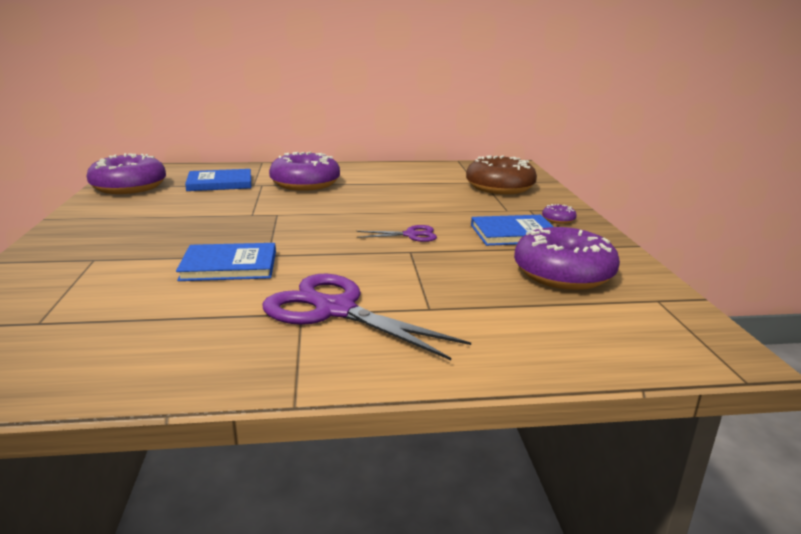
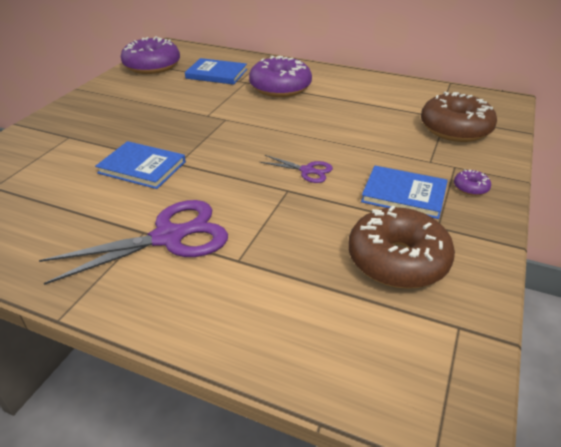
camera: 30 degrees right, 15 degrees up
purple scissors [262,274,471,360] -> purple scissors turned 90 degrees clockwise [39,200,228,285]
purple donut [514,226,620,290] -> brown donut [348,205,455,289]

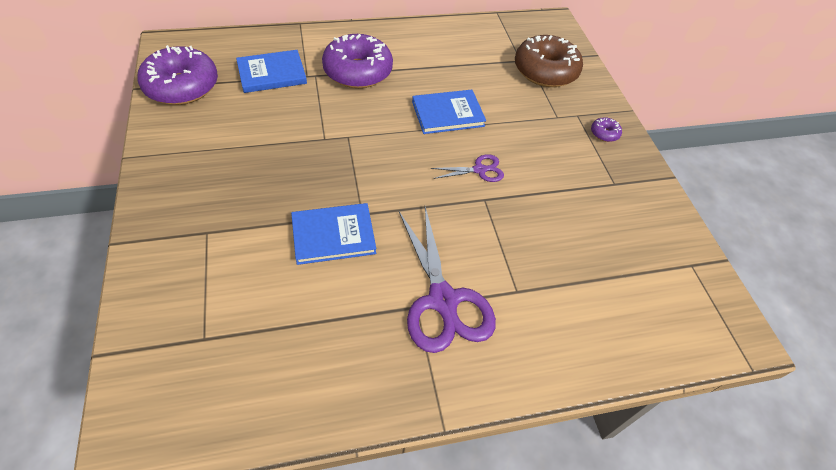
camera: 40 degrees left, 15 degrees up
purple scissors [39,200,228,285] -> purple scissors turned 135 degrees clockwise [399,207,496,353]
brown donut [348,205,455,289] -> none
blue book [361,166,448,219] -> blue book moved to [412,90,486,134]

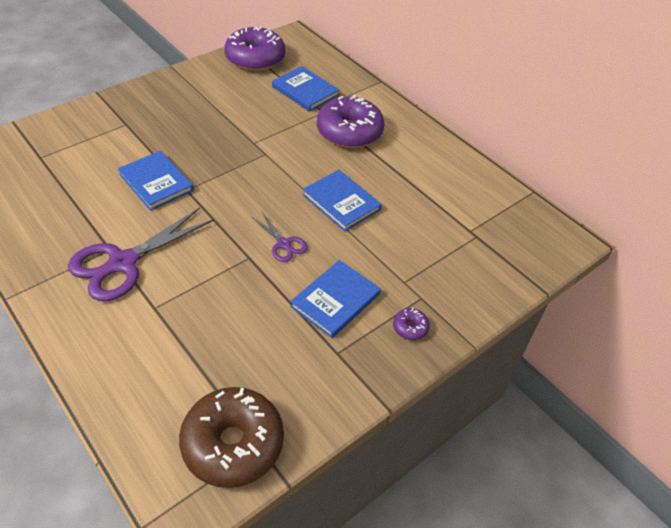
camera: 65 degrees right, 5 degrees down
brown donut [515,35,583,87] -> brown donut moved to [179,387,284,488]
none -> blue book [290,260,381,338]

